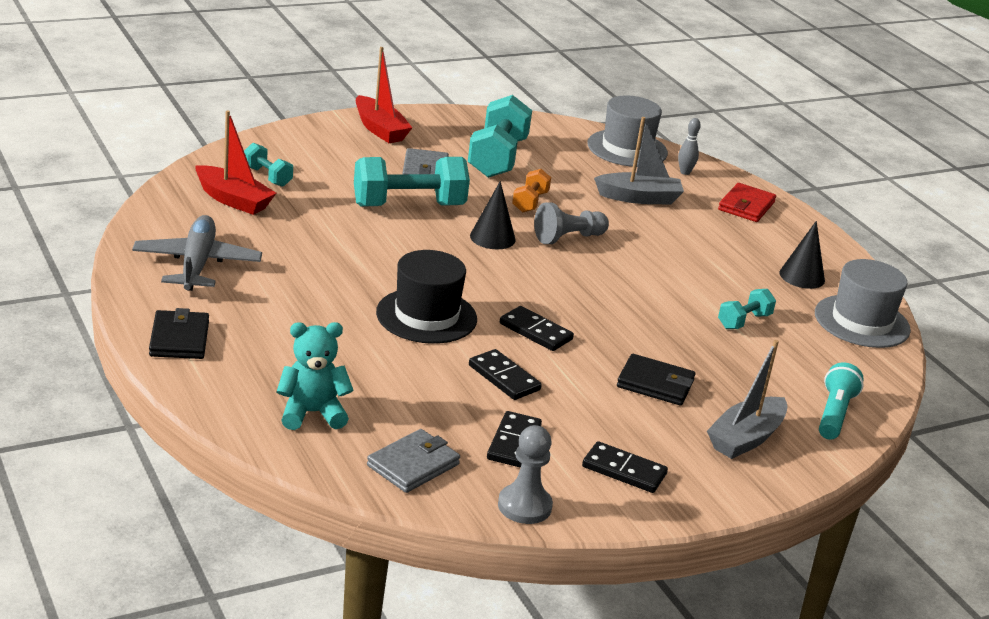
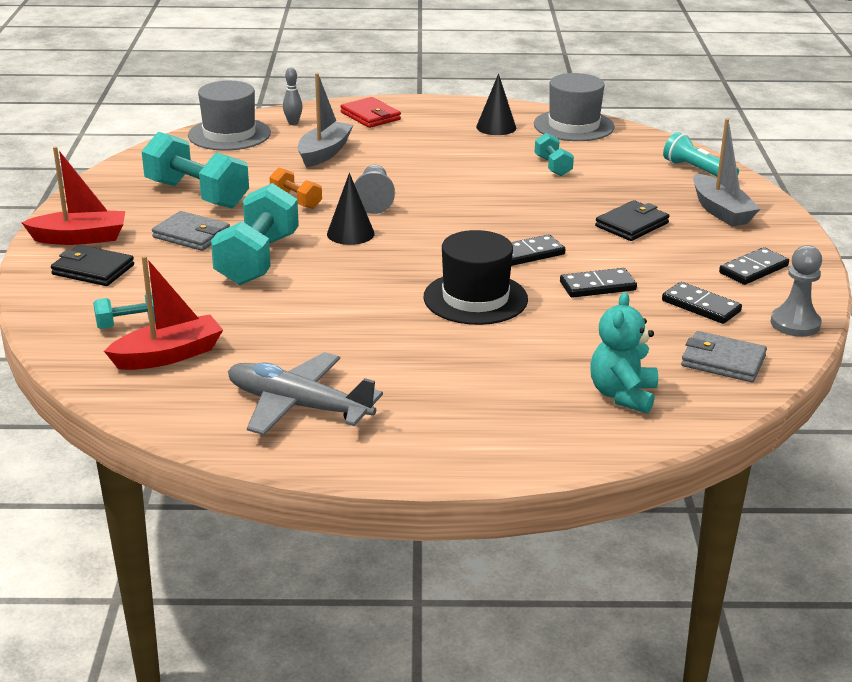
camera: 60 degrees left, 0 degrees up
black wallet [149,308,209,359] -> black wallet moved to [51,245,134,286]
grey wallet [367,429,460,493] -> grey wallet turned 45 degrees counterclockwise [681,331,767,382]

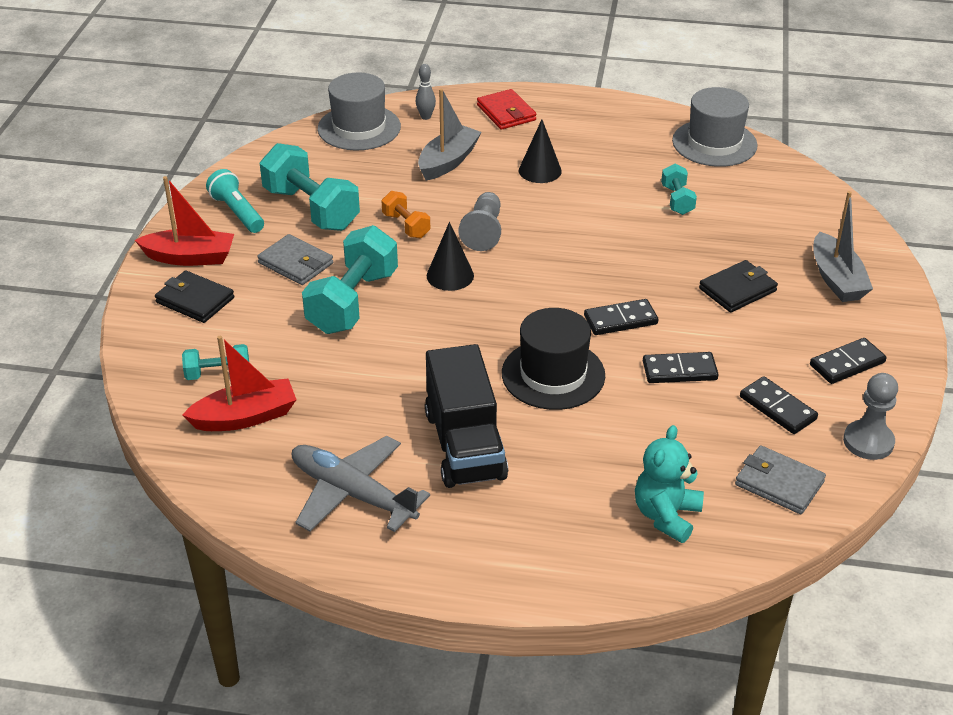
camera: 10 degrees right, 10 degrees up
black cone [476,74,516,135] -> black cone moved to [519,119,562,183]
turquoise flashlight [663,132,739,176] -> turquoise flashlight moved to [206,169,264,233]
none -> black truck [425,344,508,488]

